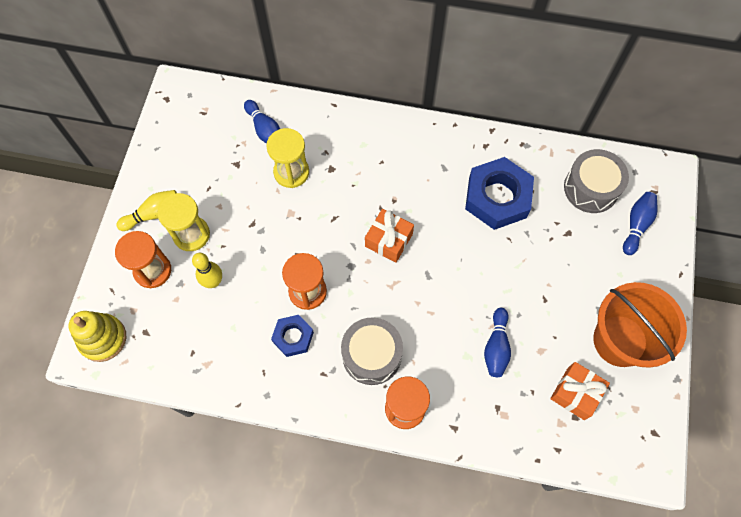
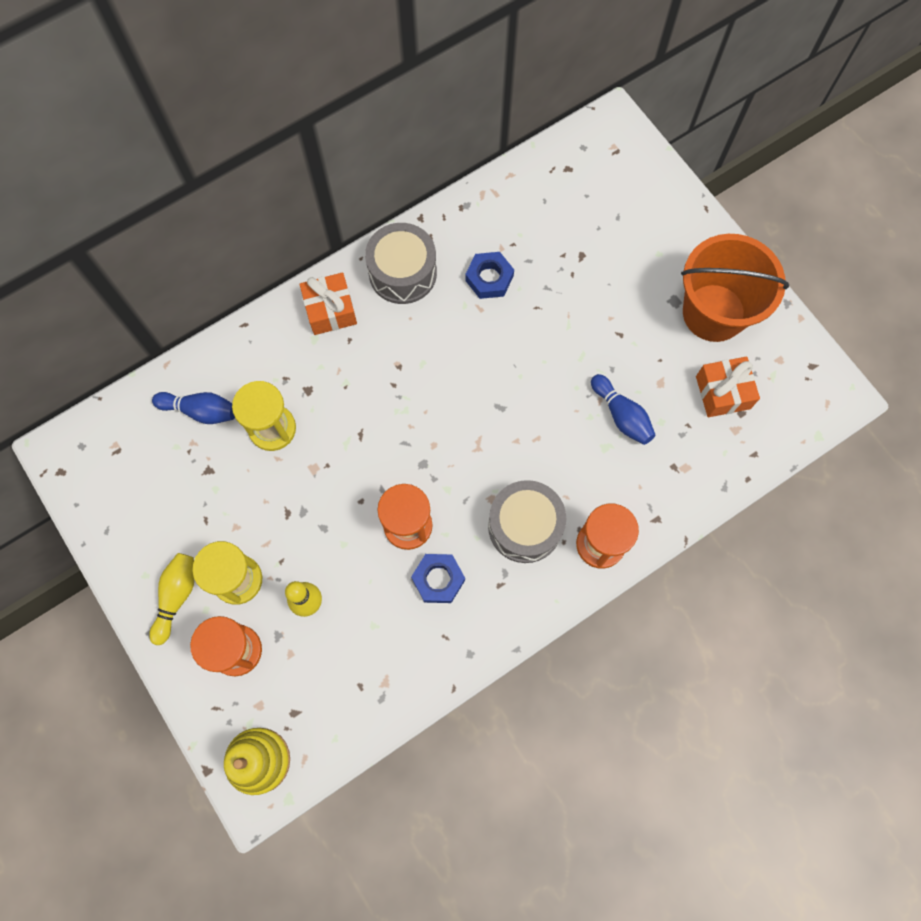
camera: 45 degrees left, 5 degrees up
orange gift [365,209,414,263] -> orange gift moved to [300,272,357,335]
blue nut [465,157,534,230] -> blue nut [465,252,514,299], size x0.55
grey drum [564,149,629,213] -> grey drum moved to [365,223,437,304]
blue bowling pin [623,192,657,255] -> none

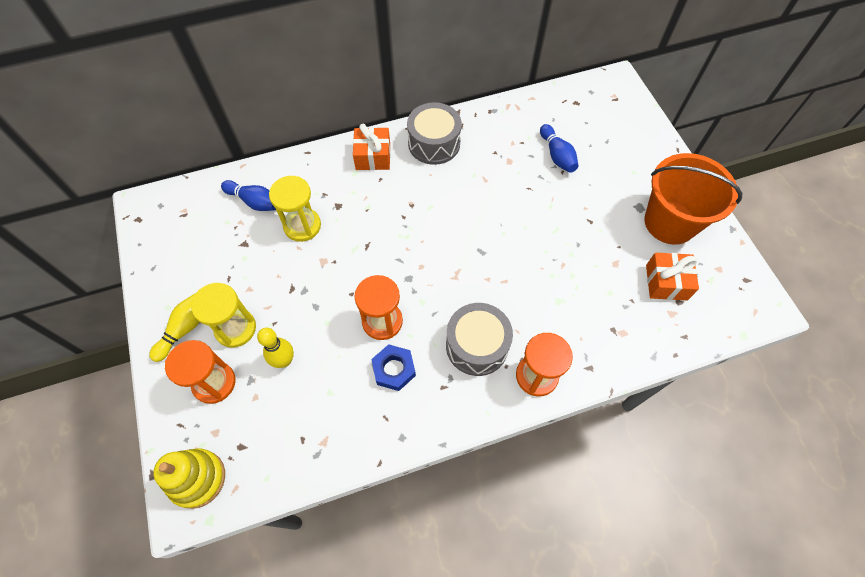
camera: 15 degrees right, 10 degrees down
blue nut [465,252,514,299] -> none
blue bowling pin [591,374,655,445] -> blue bowling pin moved to [540,124,579,173]

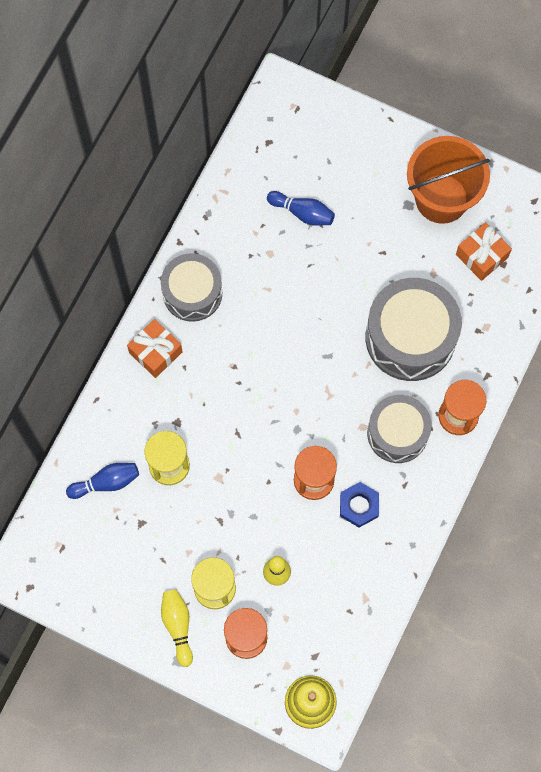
camera: 45 degrees left, 10 degrees up
none -> grey drum [365,278,462,381]

